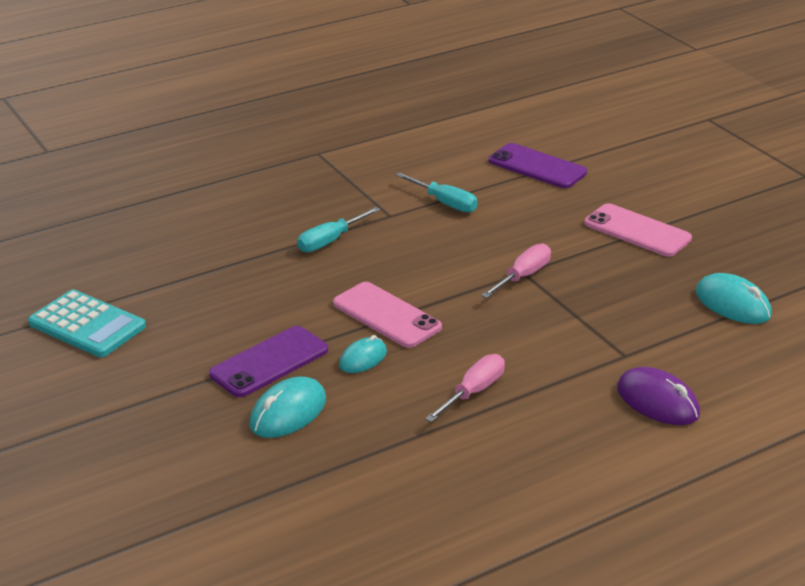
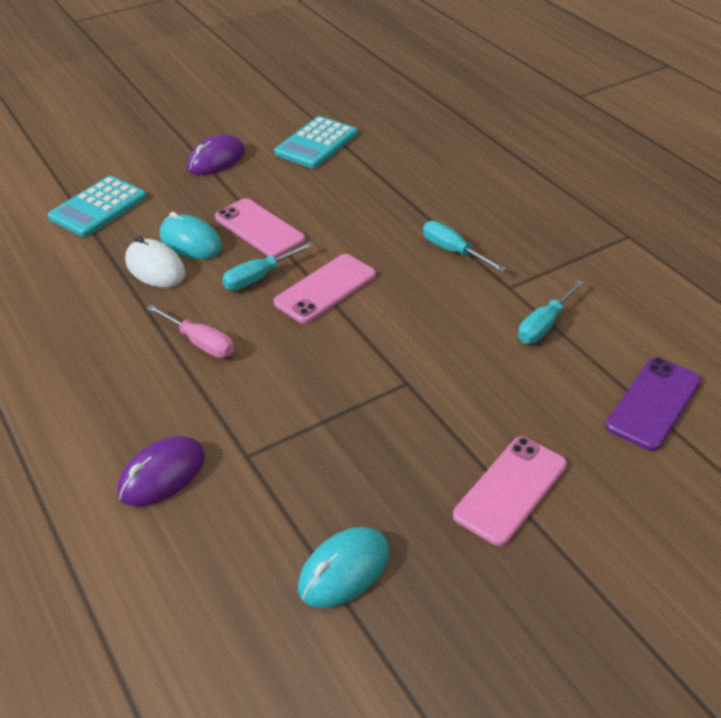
camera: 90 degrees right, 10 degrees up
purple phone [209,326,328,397] -> pink phone [215,198,305,258]
turquoise mouse [339,335,387,373] -> turquoise screwdriver [222,242,313,290]
pink screwdriver [481,244,551,298] -> none
none -> turquoise calculator [47,176,147,237]
none -> white mouse [125,236,186,288]
none -> purple mouse [187,135,245,175]

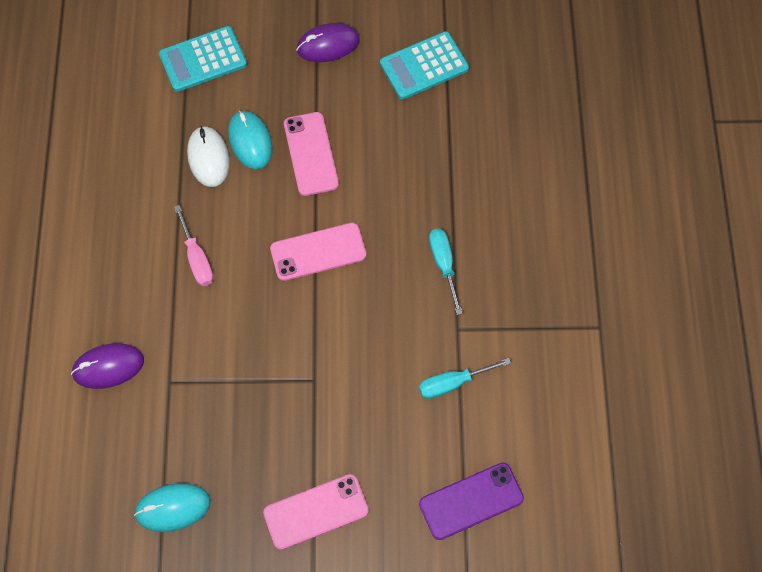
camera: 30 degrees right, 25 degrees up
turquoise screwdriver [222,242,313,290] -> none

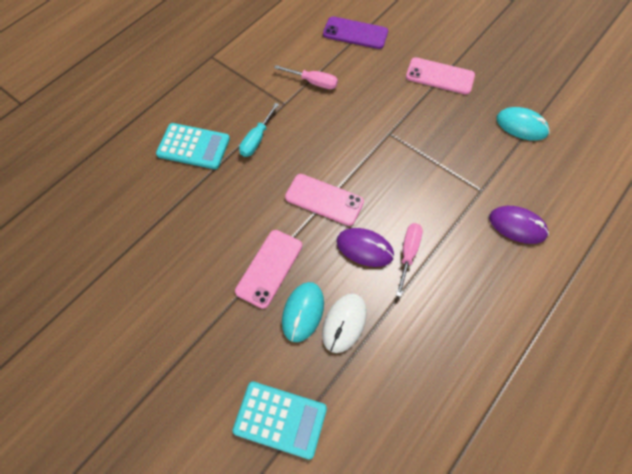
camera: 140 degrees left, 5 degrees down
purple mouse [296,23,360,62] -> purple mouse moved to [336,228,394,267]
turquoise calculator [380,31,469,99] -> turquoise calculator moved to [156,123,230,169]
turquoise screwdriver [419,358,511,399] -> pink screwdriver [274,65,338,89]

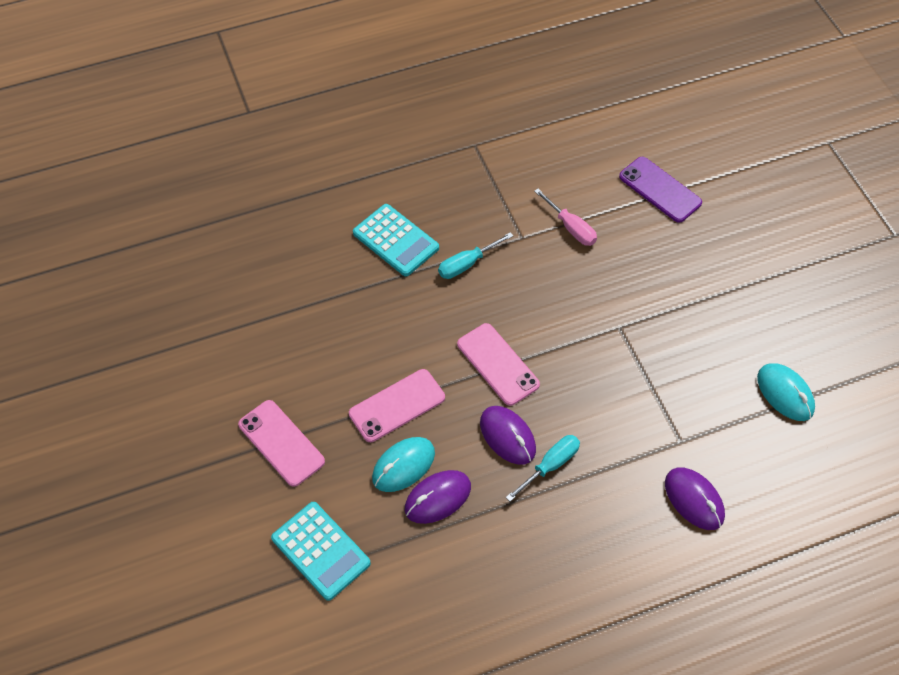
camera: 30 degrees right, 5 degrees down
white mouse [322,293,367,353] -> purple mouse [405,470,471,524]
pink screwdriver [396,223,423,297] -> turquoise screwdriver [506,435,580,502]
pink phone [406,57,475,95] -> pink phone moved to [238,400,325,487]

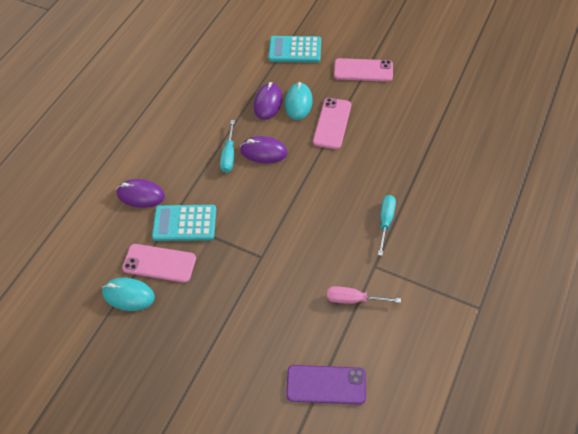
camera: 140 degrees right, 0 degrees up
turquoise calculator [353,204,439,276] -> turquoise calculator moved to [152,205,216,241]
pink phone [457,323,540,406] -> pink phone moved to [122,244,196,283]

